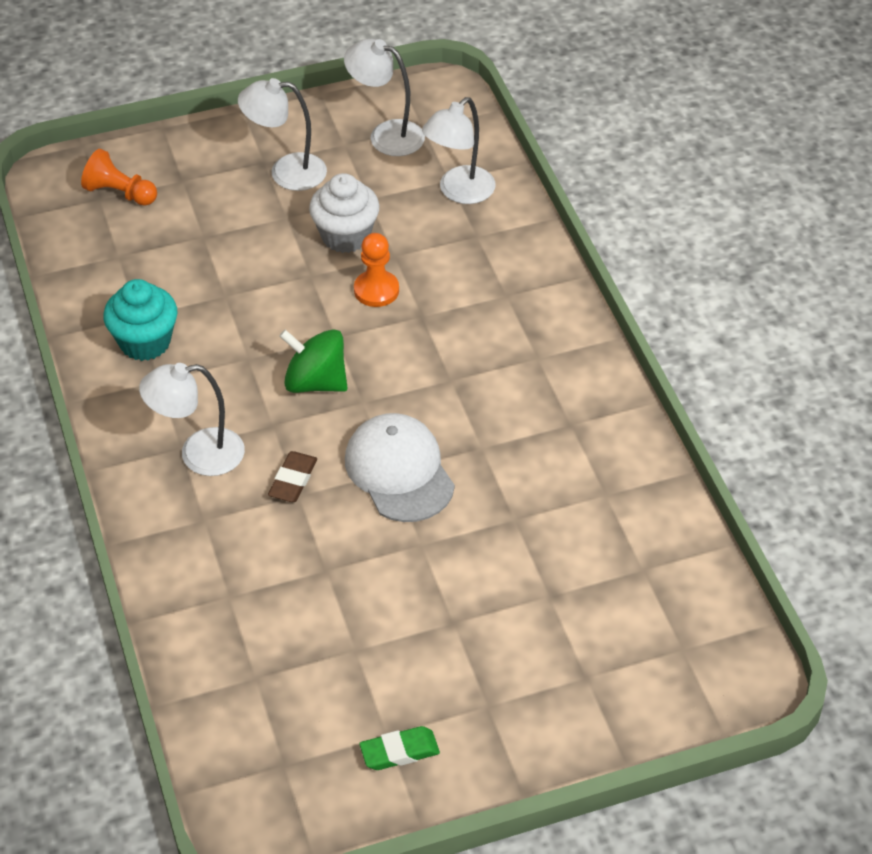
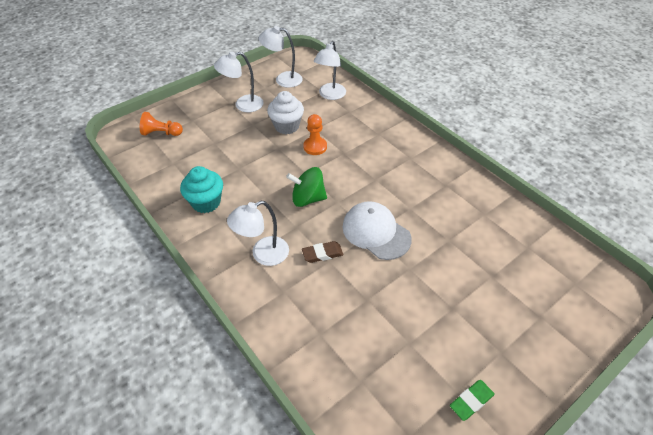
camera: 20 degrees left, 0 degrees up
brown eraser [268,451,317,502] -> brown eraser turned 75 degrees clockwise [302,241,343,263]

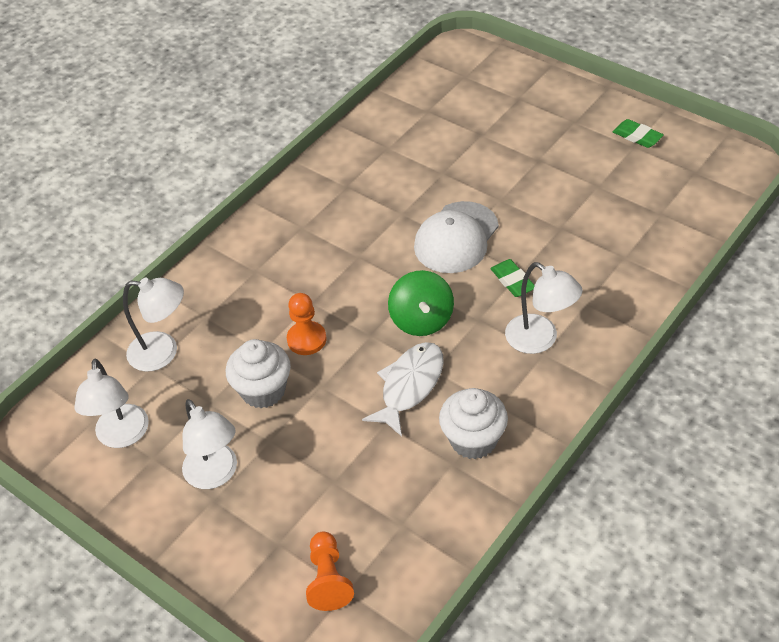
camera: 100 degrees left, 0 degrees up
turquoise cupcake [180,166,223,213] -> white cupcake [439,388,508,459]
brown eraser [302,241,343,263] -> green eraser [490,259,535,297]
none -> white fish [362,342,444,437]

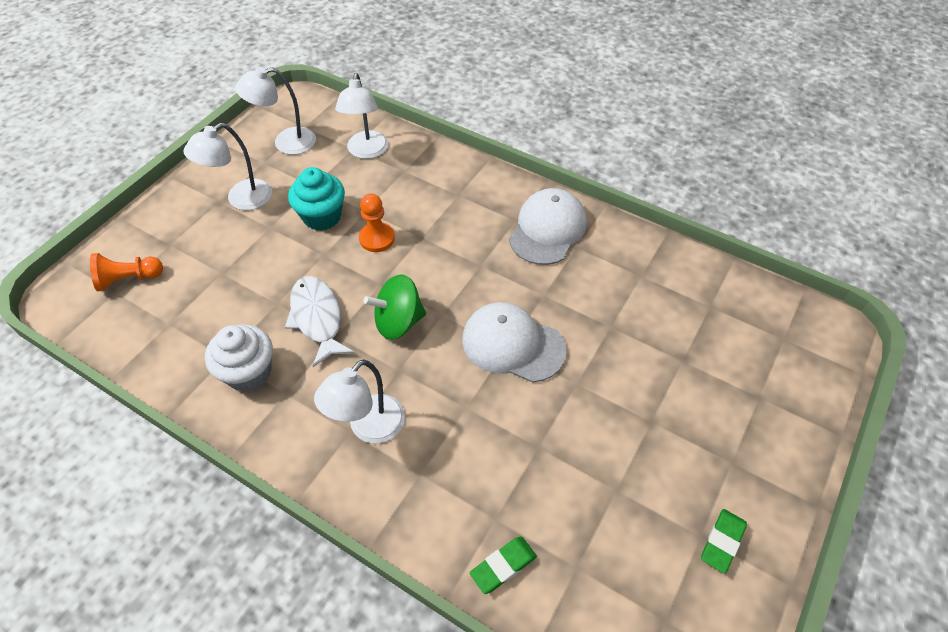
camera: 80 degrees right, 5 degrees up
white cupcake [226,339,291,408] -> turquoise cupcake [288,167,345,231]
white fish [362,342,444,437] -> white fish turned 135 degrees counterclockwise [285,276,355,367]
green eraser [490,259,535,297] -> green eraser moved to [470,537,537,594]
none -> white cap [509,188,587,265]

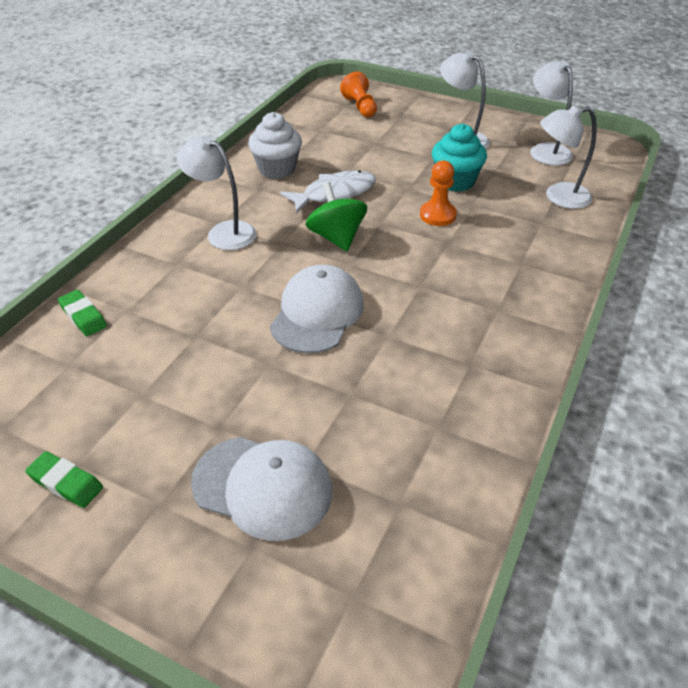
camera: 85 degrees right, 10 degrees down
white cap [509,188,587,265] -> white cap moved to [191,437,332,541]

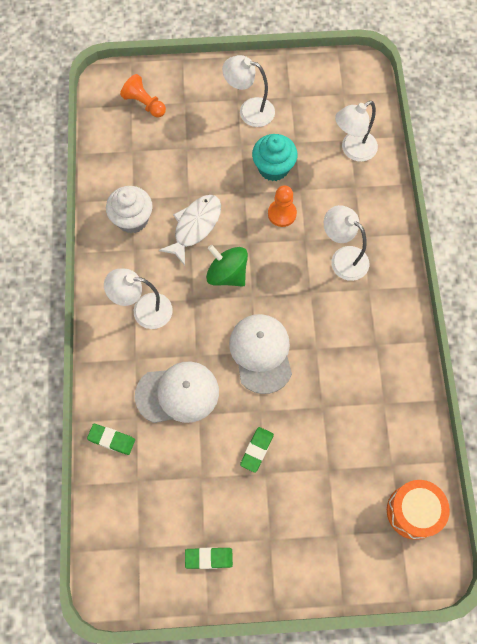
camera: 30 degrees left, 25 degrees up
white cap [191,437,332,541] -> white cap moved to [135,362,219,423]
white lamp [530,60,573,165] -> white lamp moved to [324,205,369,281]
none -> green eraser [240,427,274,473]
none -> orange drum [387,480,450,540]

